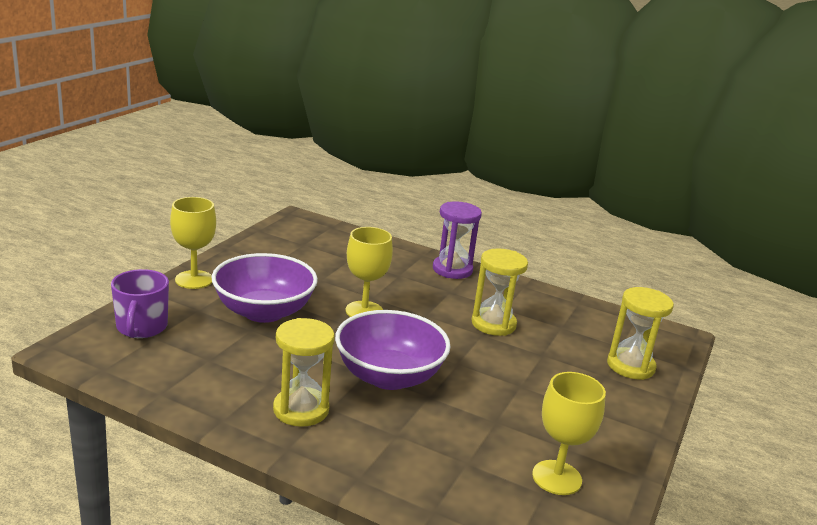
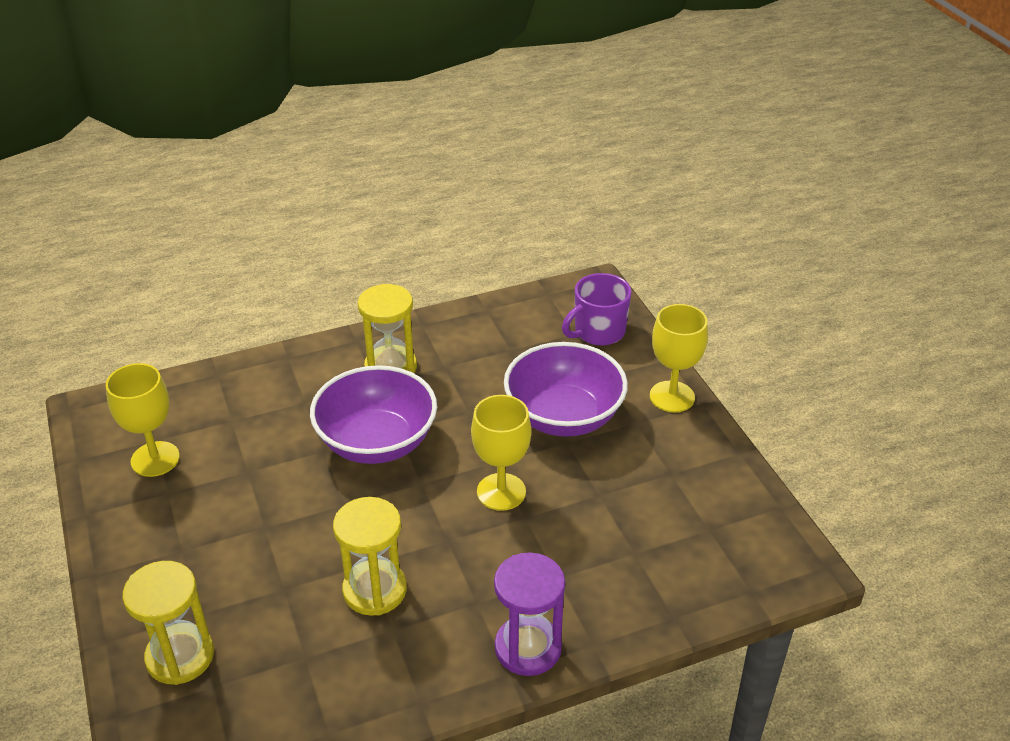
camera: 135 degrees right, 15 degrees up
purple mug [111,269,169,338] -> purple mug turned 75 degrees counterclockwise [562,273,632,346]

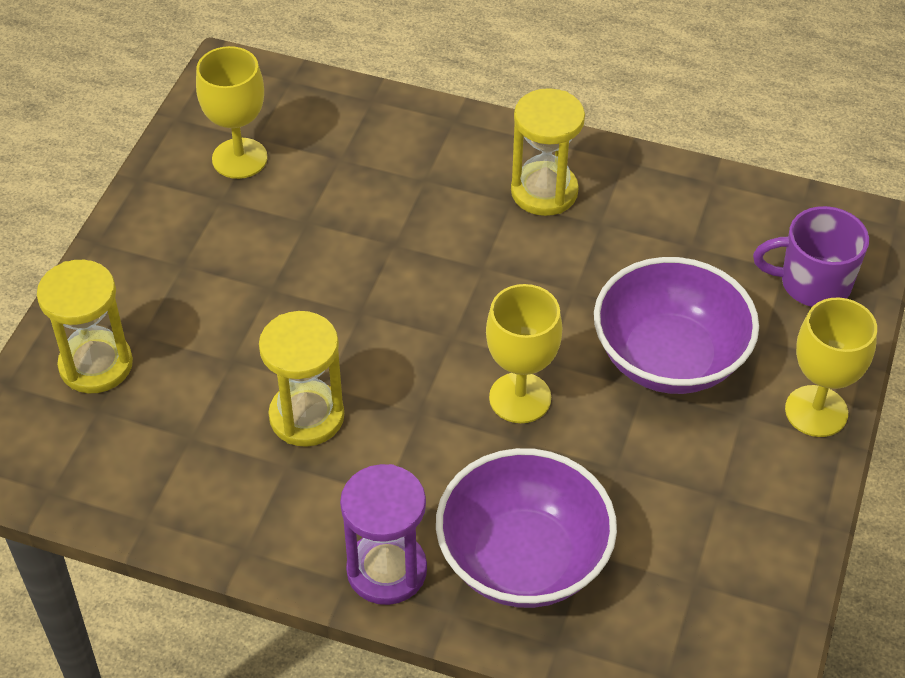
camera: 40 degrees right, 10 degrees up
purple bowl [310,365,437,464] -> purple bowl moved to [436,448,617,608]

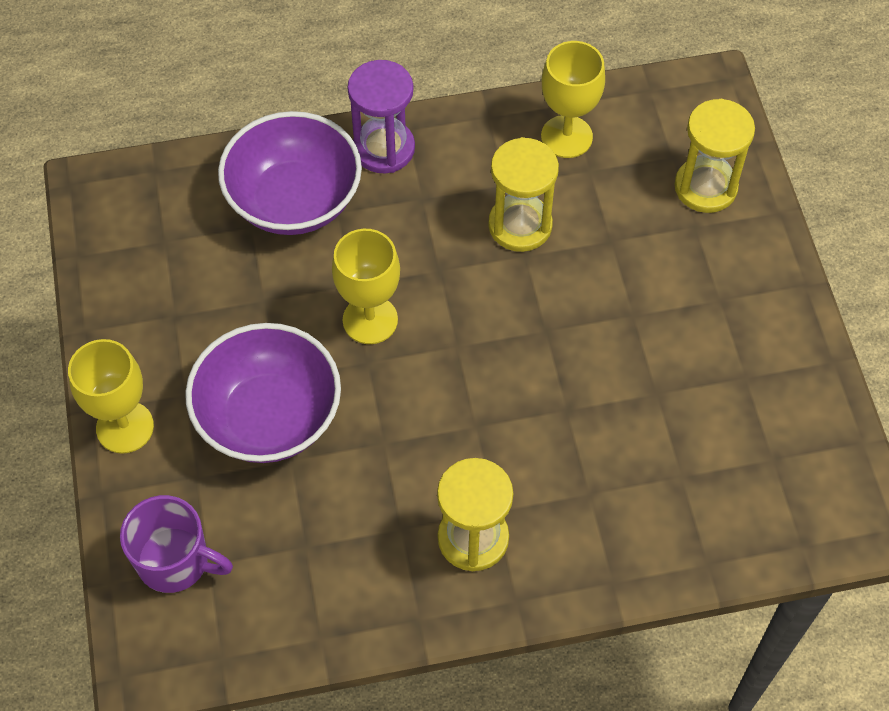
camera: 150 degrees right, 10 degrees up
yellow goblet [196,46,268,179] -> yellow goblet moved to [541,41,605,158]
purple mug [753,206,869,307] -> purple mug turned 45 degrees clockwise [120,495,233,593]

